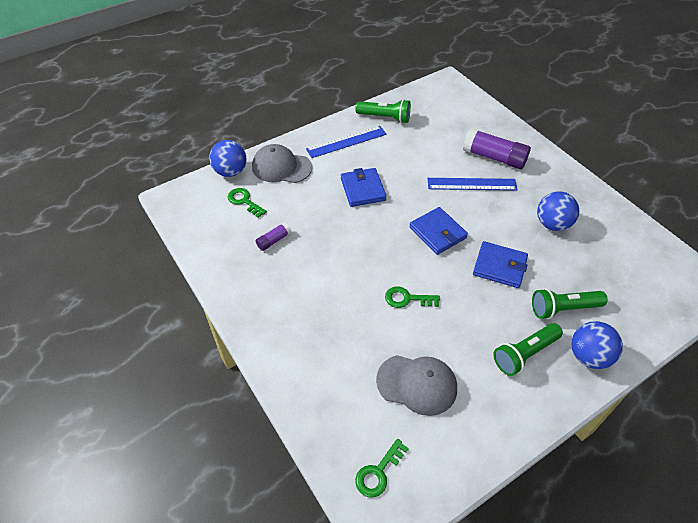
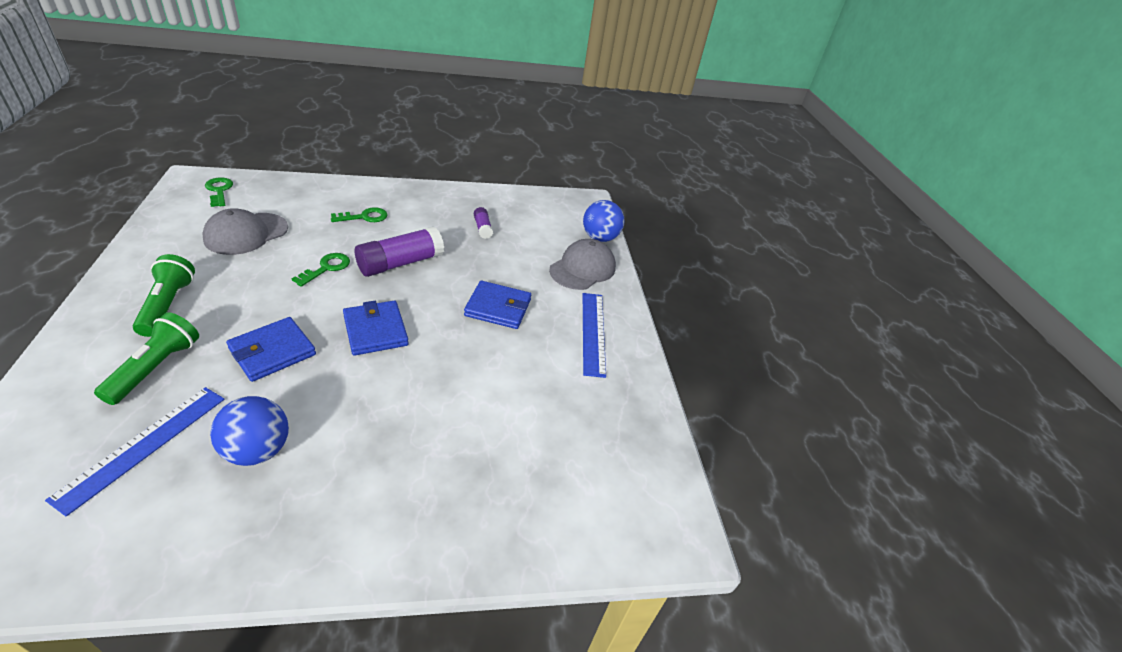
camera: 110 degrees right, 10 degrees down
green key [228,188,267,218] -> green key moved to [331,207,388,222]
green flashlight [355,99,411,123] -> none
blue wallet [409,207,468,255] -> blue wallet turned 75 degrees clockwise [343,301,409,356]
blue ruler [427,178,518,191] -> blue ruler moved to [45,387,225,516]
purple glue stick [463,128,531,169] -> purple glue stick moved to [355,226,444,277]
blue ball [571,321,623,369] -> none

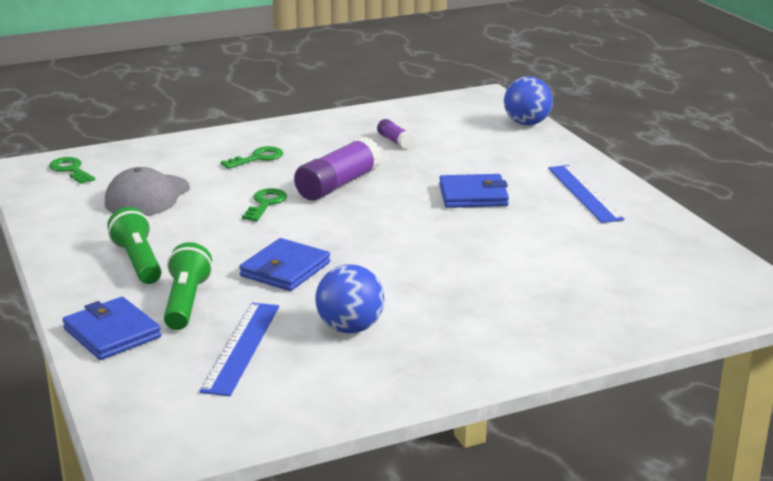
camera: 10 degrees left, 15 degrees down
blue wallet [343,301,409,356] -> blue wallet moved to [62,297,161,360]
grey cap [549,239,616,290] -> none

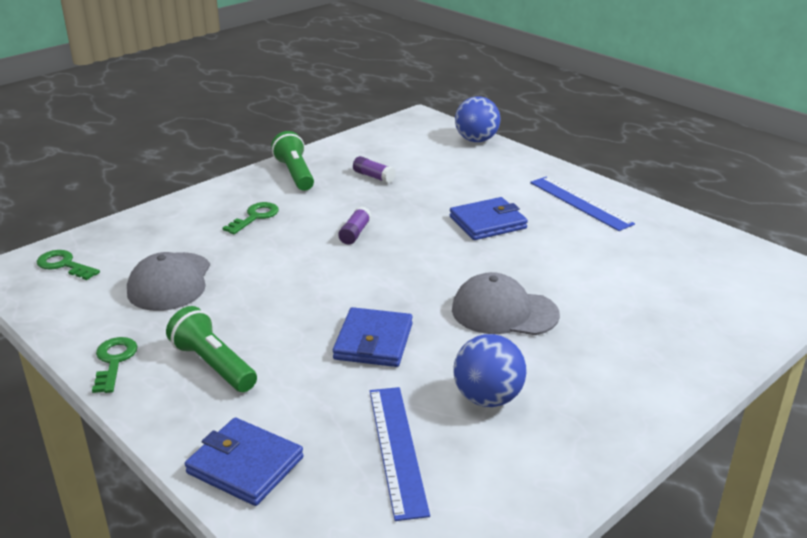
camera: 20 degrees left, 5 degrees up
green flashlight [164,242,213,330] -> green flashlight moved to [271,131,314,191]
green key [242,188,287,221] -> green key moved to [92,337,138,393]
purple glue stick [294,137,382,201] -> purple glue stick [338,207,372,245], size x0.51
none -> grey cap [452,272,560,335]

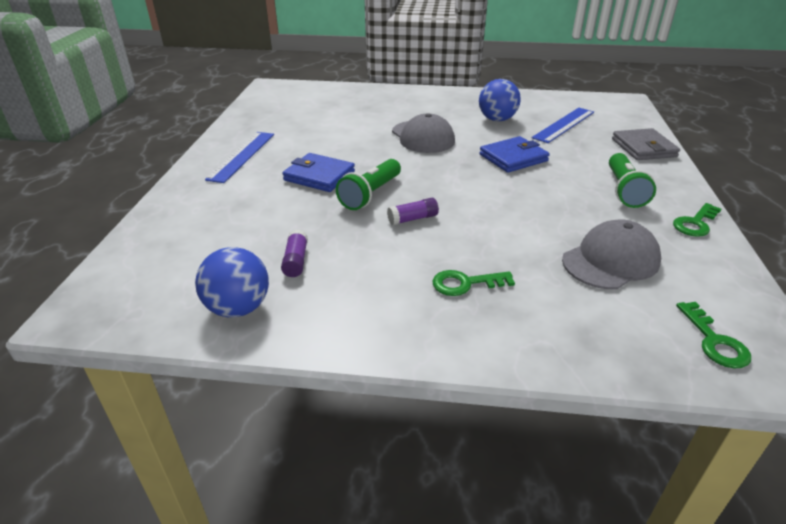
camera: 130 degrees left, 5 degrees up
blue wallet [185,418,304,506] -> grey wallet [612,128,680,160]
green flashlight [271,131,314,191] -> green flashlight moved to [336,159,401,210]
blue ball [455,96,500,142] -> blue ball moved to [195,247,269,317]

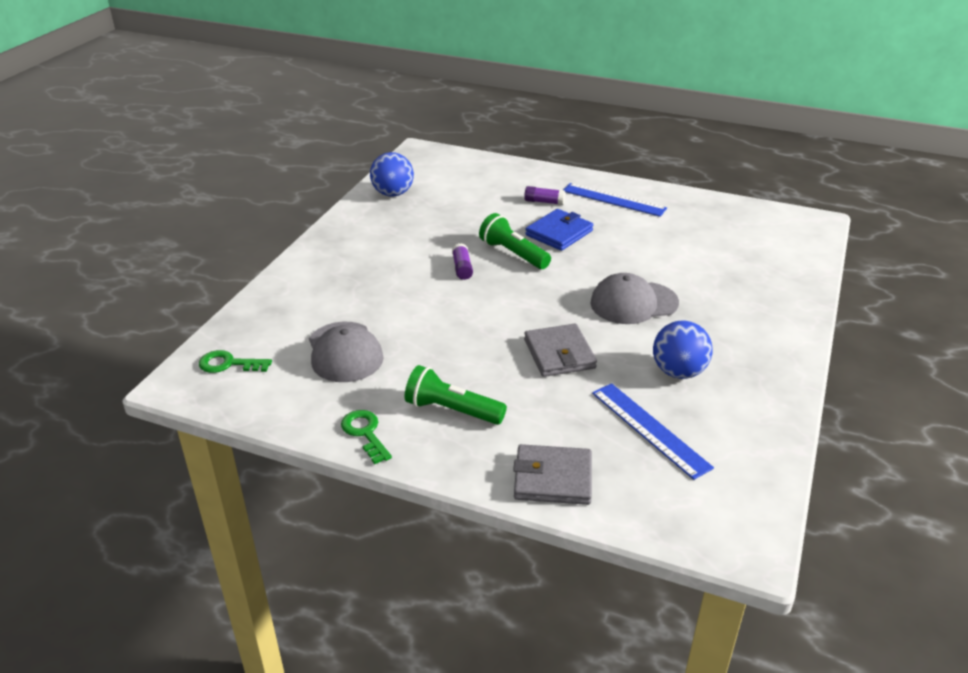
camera: 105 degrees right, 0 degrees up
purple glue stick [281,229,308,277] -> purple glue stick moved to [524,186,565,205]
green key [432,270,515,296] -> none
blue wallet [480,136,550,173] -> grey wallet [524,324,597,377]

